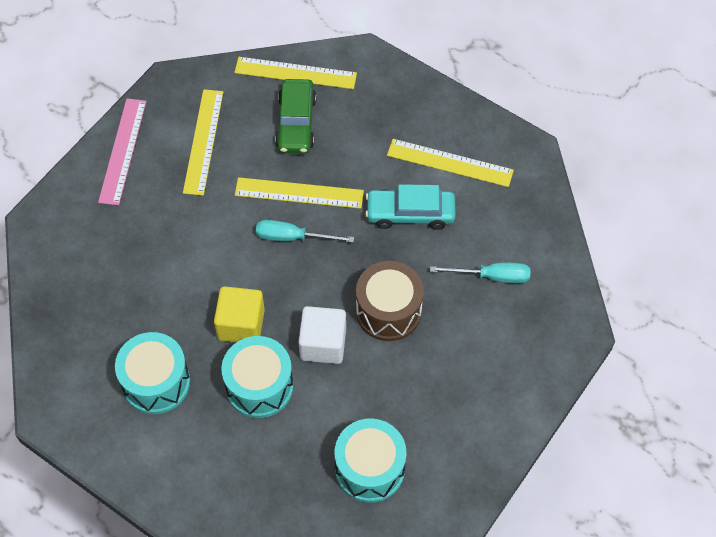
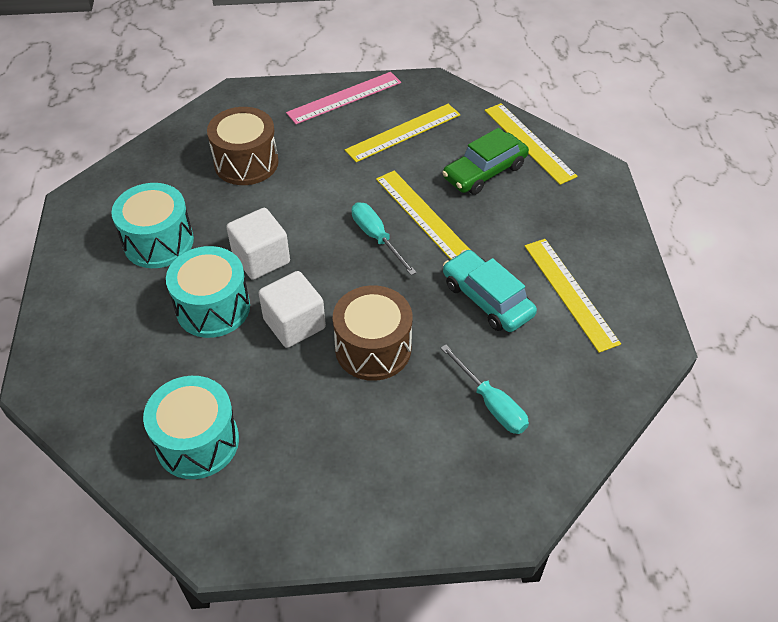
camera: 50 degrees right, 10 degrees down
yellow cube [214,286,265,342] -> white cube [226,208,290,280]
none -> brown drum [207,107,278,185]

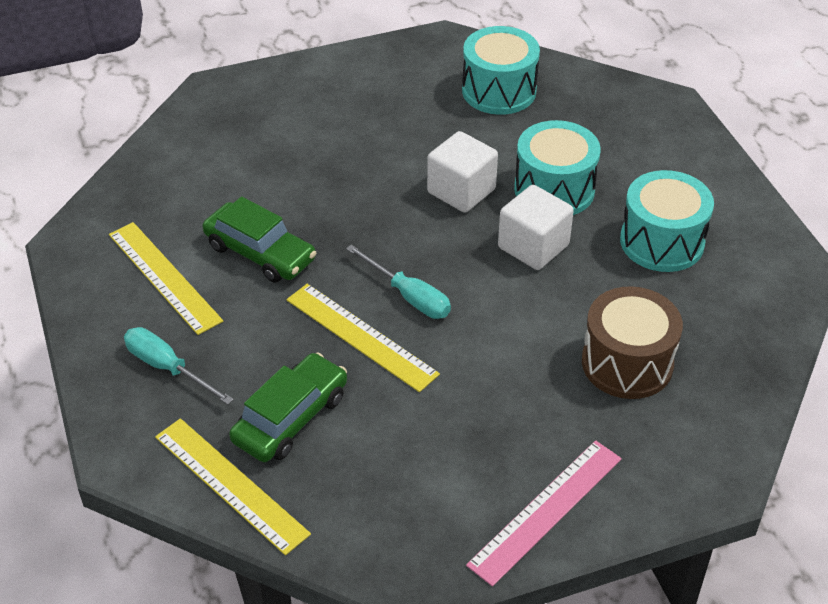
camera: 165 degrees right, 5 degrees down
brown drum [333,285,412,381] -> none
yellow ruler [345,104,460,162] -> none
turquoise screwdriver [441,345,529,434] -> turquoise screwdriver moved to [124,327,234,405]
turquoise car [443,250,537,332] -> green car [202,196,316,283]

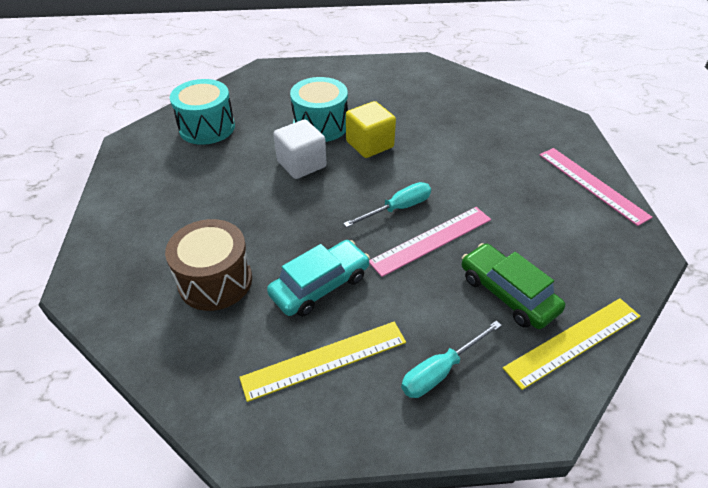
camera: 75 degrees left, 0 degrees up
green car [202,196,316,283] -> turquoise car [267,240,370,317]
yellow ruler [286,284,440,392] -> pink ruler [369,207,491,277]
white cube [498,185,574,270] -> yellow cube [346,101,396,158]
brown drum [582,286,683,399] -> brown drum moved to [165,219,252,311]
turquoise drum [620,170,714,272] -> none

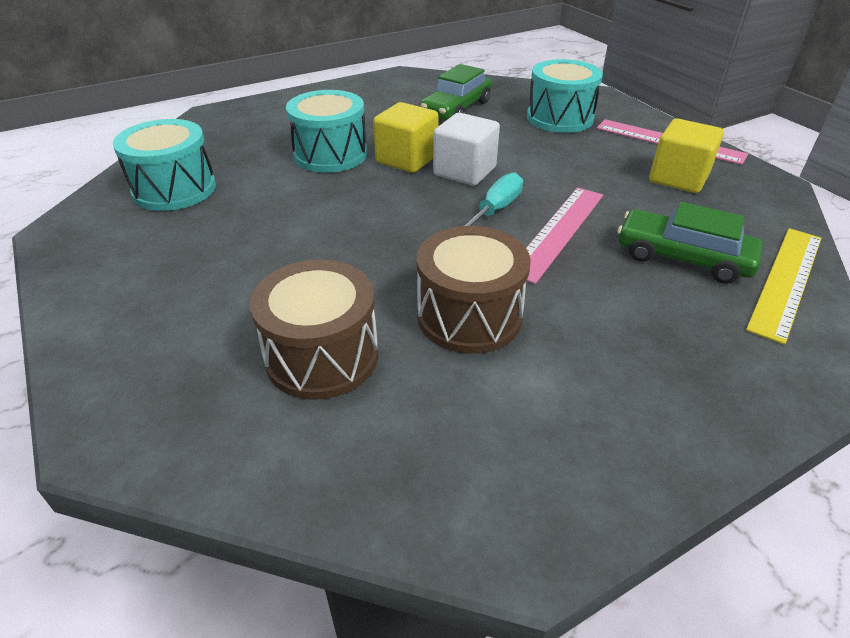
camera: 25 degrees left, 5 degrees down
yellow ruler [239,322,406,402] -> none
turquoise car [267,240,370,317] -> brown drum [417,226,531,354]
white cube [274,119,326,179] -> white cube moved to [433,113,500,186]
turquoise screwdriver [401,320,502,398] -> none
none -> green car [420,64,492,120]
none -> turquoise drum [527,59,603,133]
none -> yellow cube [649,119,724,193]

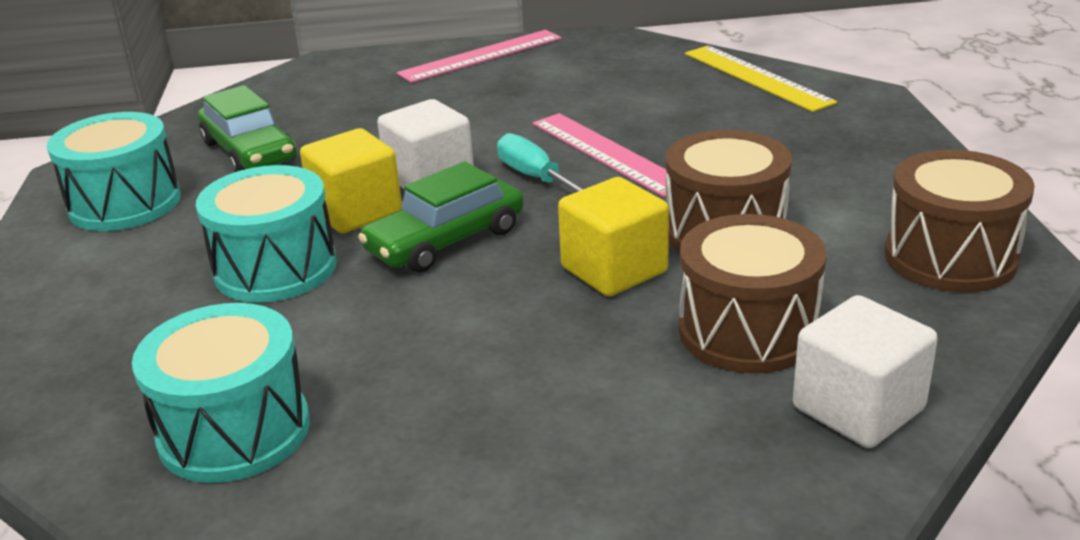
camera: 65 degrees left, 10 degrees down
turquoise drum [527,59,603,133] -> turquoise drum moved to [47,112,181,231]
green car [618,202,763,284] -> green car moved to [358,161,524,272]
yellow cube [649,119,724,193] -> yellow cube moved to [558,177,669,296]
none -> white cube [793,295,938,448]
none -> brown drum [885,150,1035,293]

